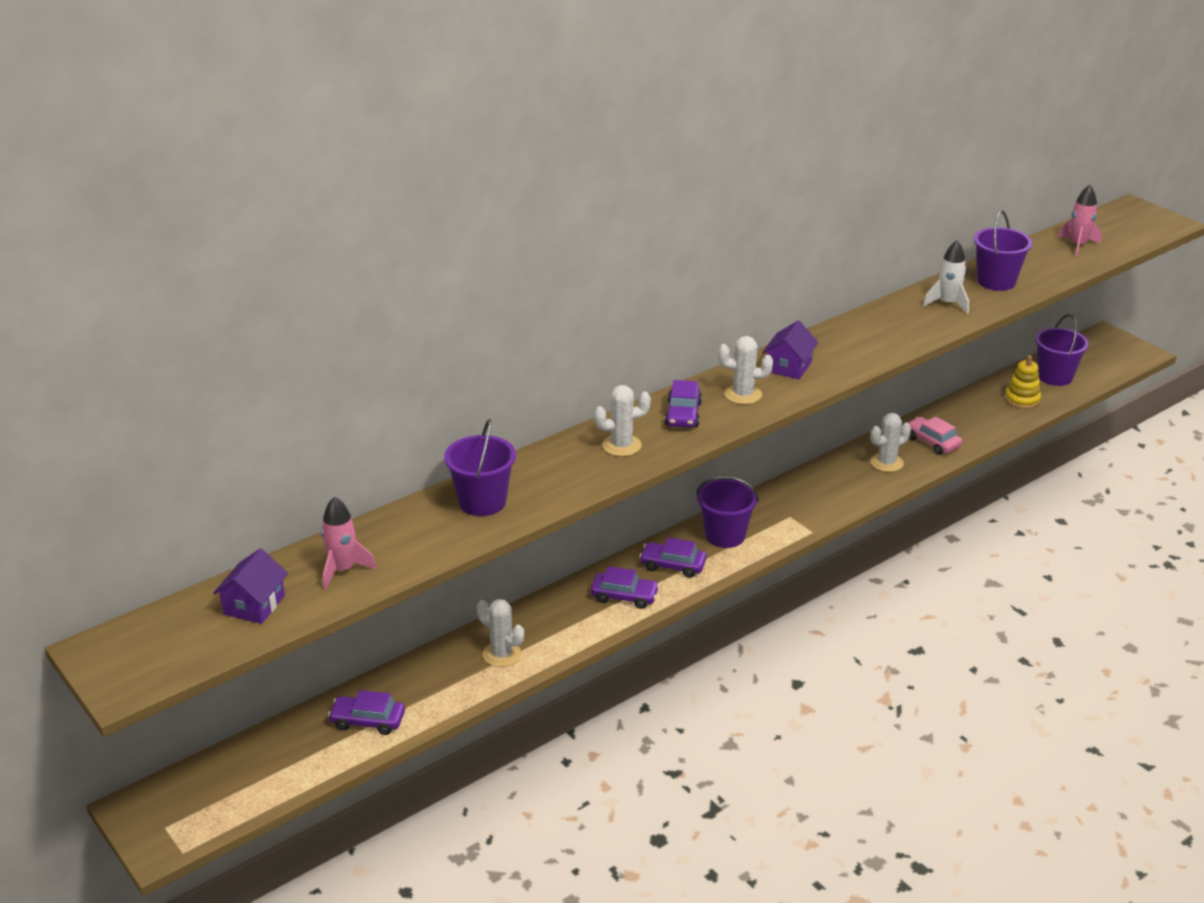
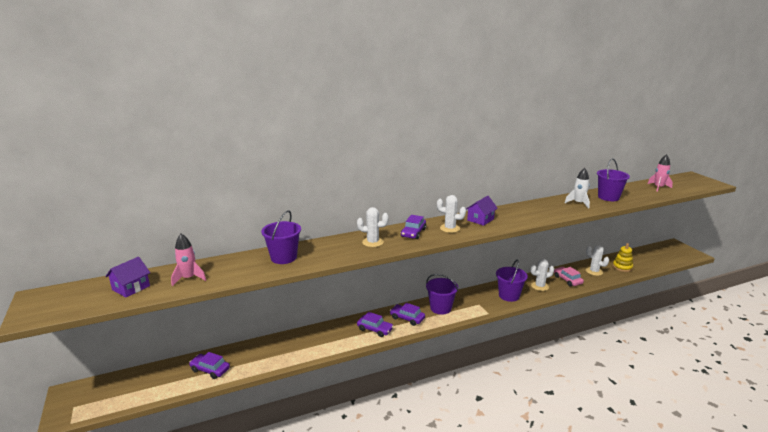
camera: 15 degrees right, 10 degrees down
white cactus [477,599,524,667] -> white cactus moved to [586,245,609,276]
purple bucket [1035,314,1089,386] -> purple bucket moved to [496,259,528,302]

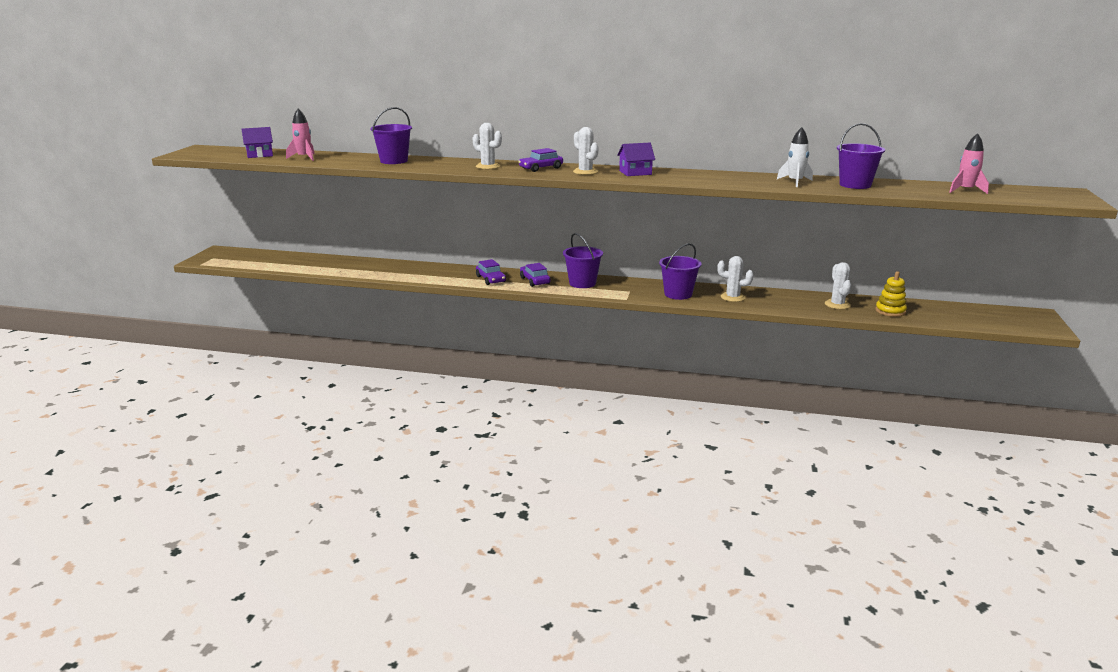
camera: 35 degrees right, 0 degrees up
purple car [189,352,230,379] -> none
pink car [554,267,584,287] -> none

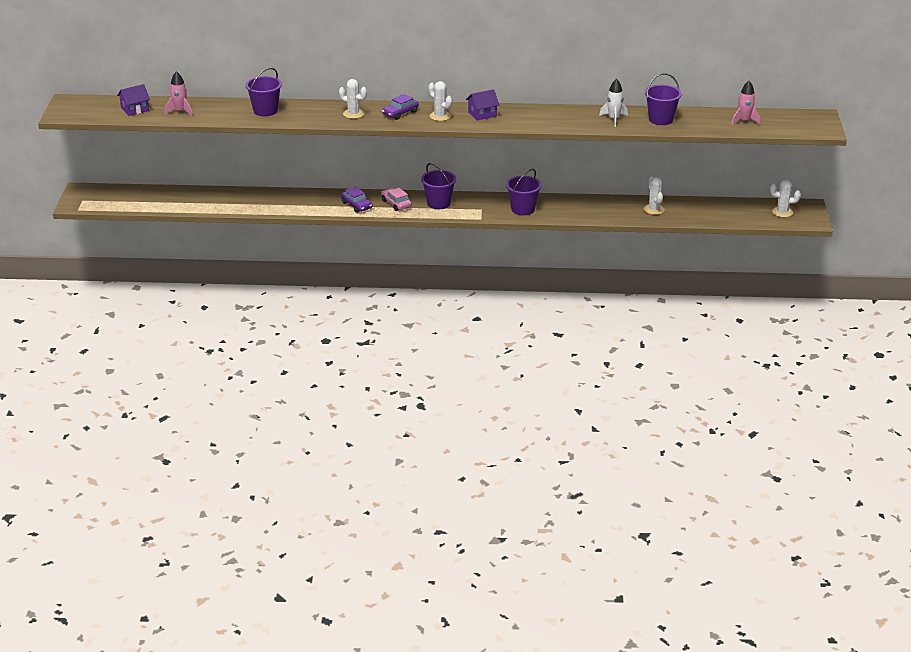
camera: 10 degrees left, 10 degrees up
purple car [520,263,551,287] -> pink car [381,188,412,211]
white cactus [717,256,754,302] -> white cactus moved to [770,179,801,218]
yellow stacking toy [875,271,907,317] -> none

